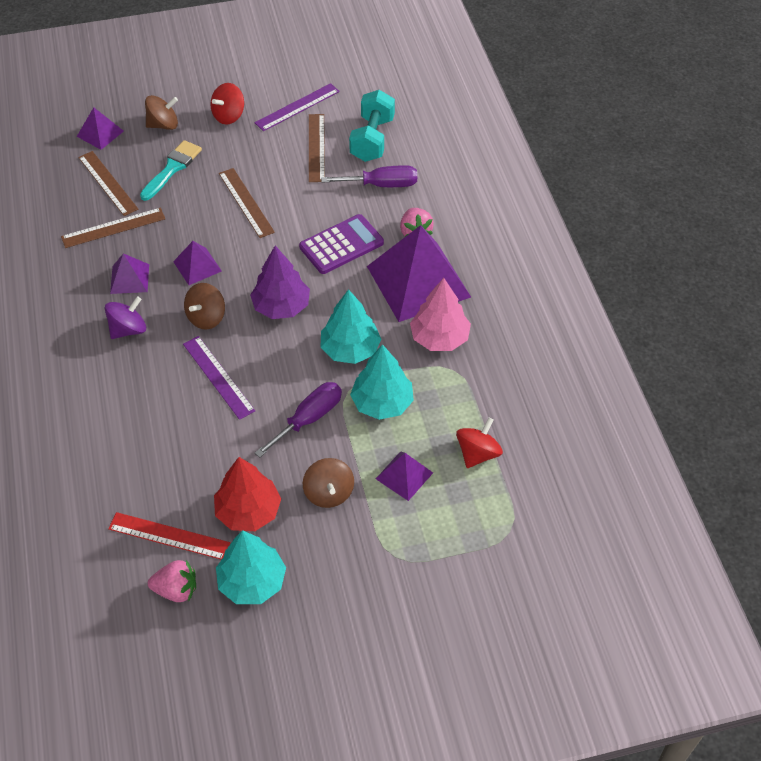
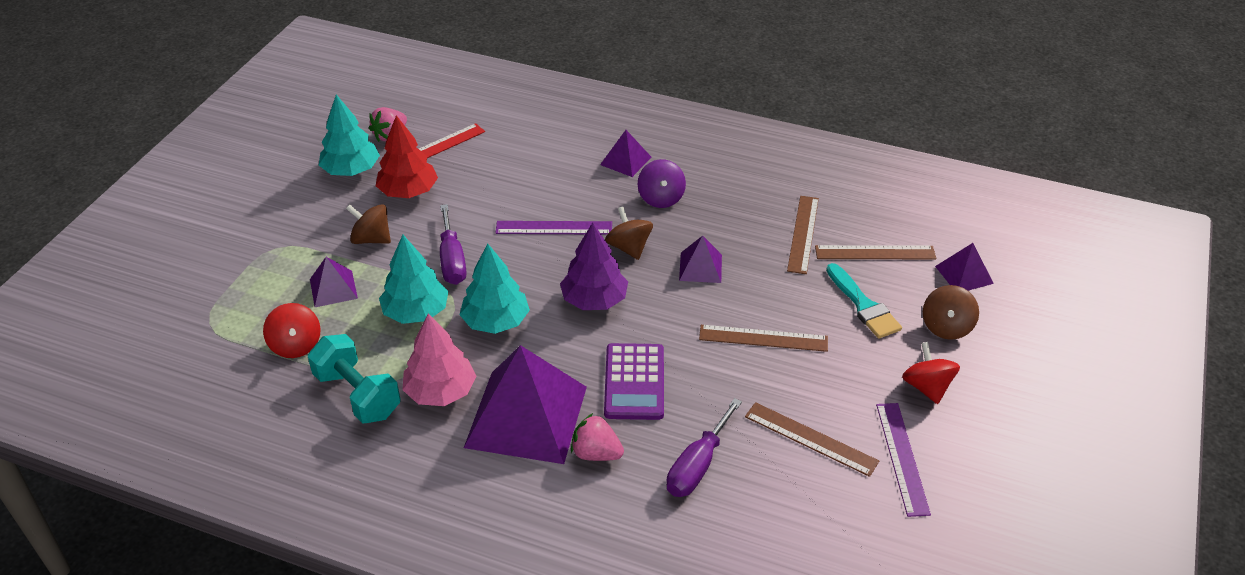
camera: 125 degrees right, 10 degrees down
purple pyramid [110,253,149,294] -> purple pyramid moved to [600,130,651,177]
turquoise dumbbell [349,90,395,162] -> turquoise dumbbell moved to [308,334,401,423]

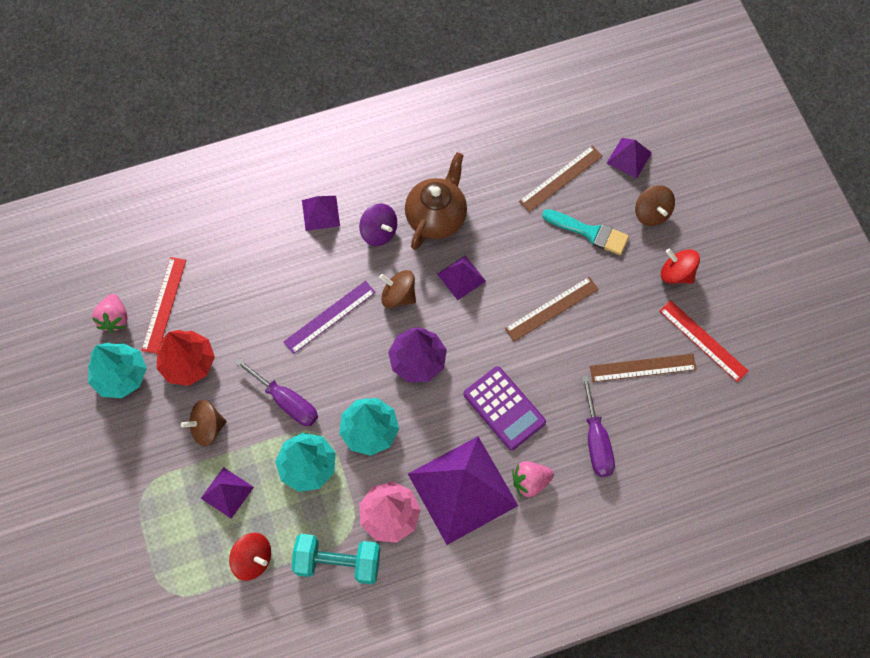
camera: 40 degrees left, 25 degrees up
brown ruler [787,196,819,274] -> none
purple ruler [876,403,931,517] -> red ruler [659,300,749,382]
none -> brown teapot [405,152,467,250]

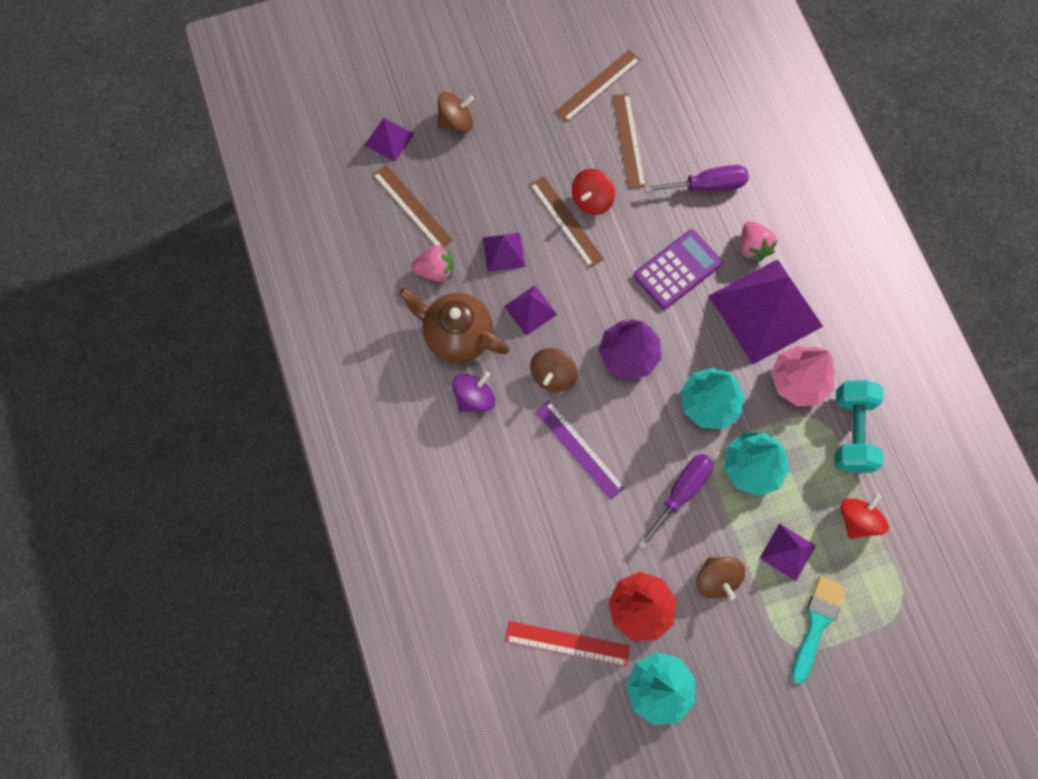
camera: 90 degrees left, 5 degrees up
pink strawberry [92,294,128,333] -> pink strawberry moved to [411,245,453,282]
purple pyramid [302,196,340,231] -> purple pyramid moved to [483,233,526,272]
turquoise brush [542,209,629,255] -> turquoise brush moved to [791,576,846,684]
red ruler [659,300,749,382] -> brown ruler [555,50,641,122]
red spinning top [661,249,700,284] -> red spinning top moved to [572,169,615,215]

